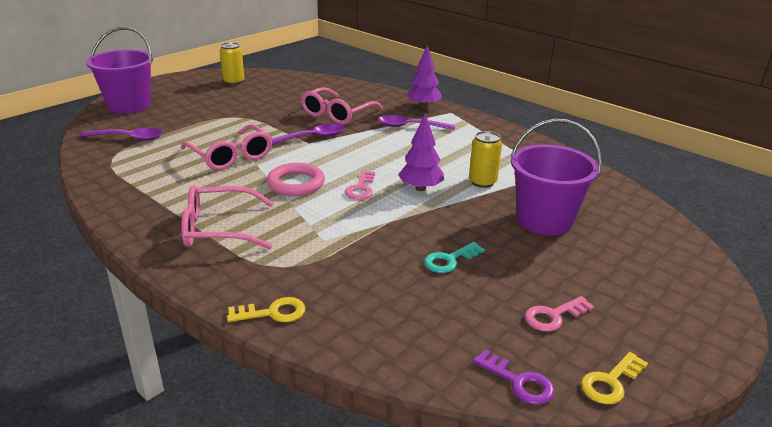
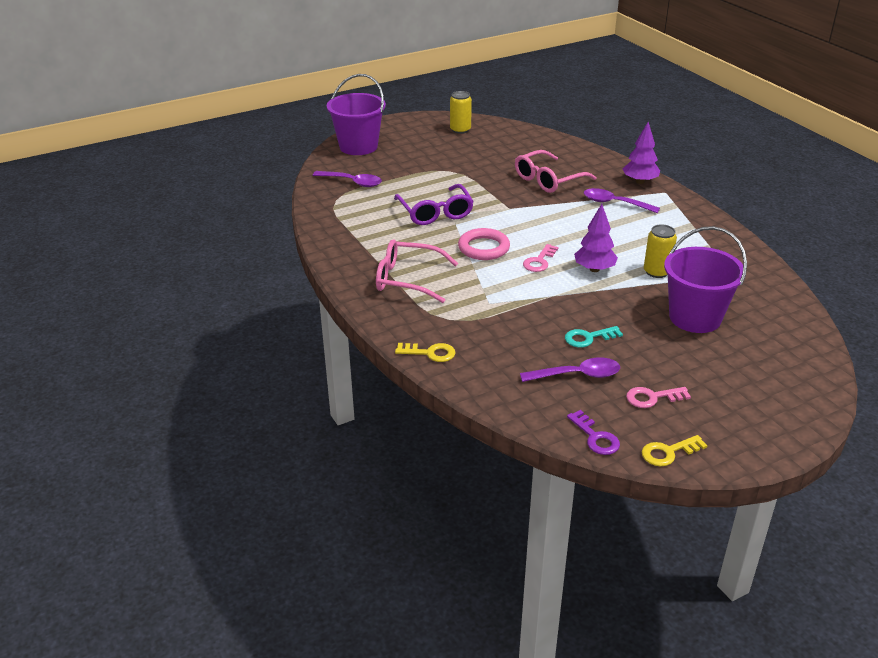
camera: 20 degrees right, 5 degrees up
pink glasses [181,124,272,170] -> purple glasses [394,184,474,225]
purple spoon [272,123,345,145] -> purple spoon moved to [520,358,620,382]

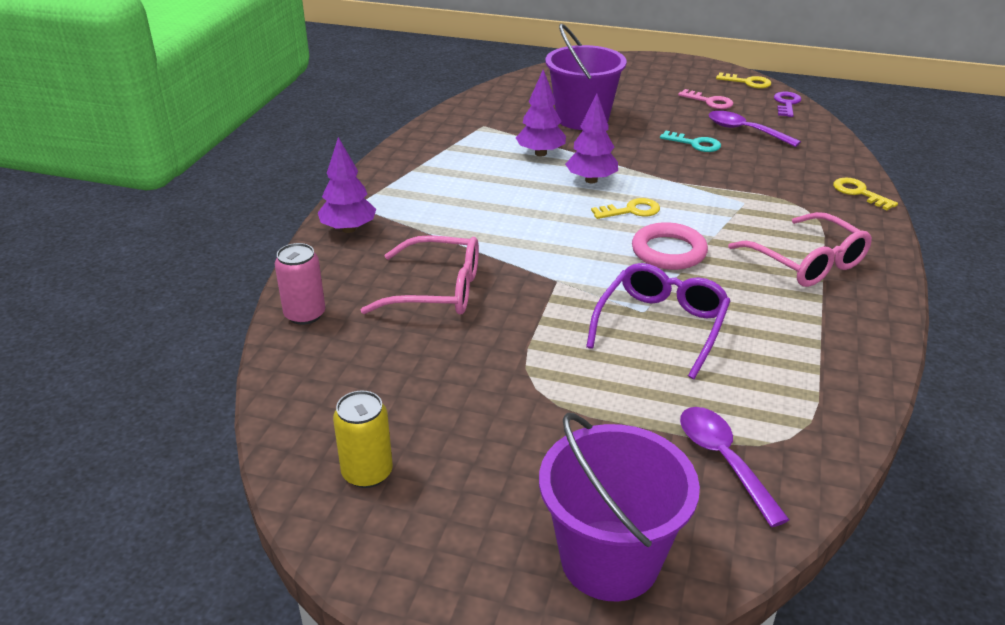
camera: 135 degrees left, 0 degrees up
pink key [523,244,559,272] -> yellow key [591,198,660,219]
purple spoon [584,188,660,213] -> none
yellow can [644,225,677,278] -> purple tree [516,69,566,156]
none -> pink can [275,243,326,325]

